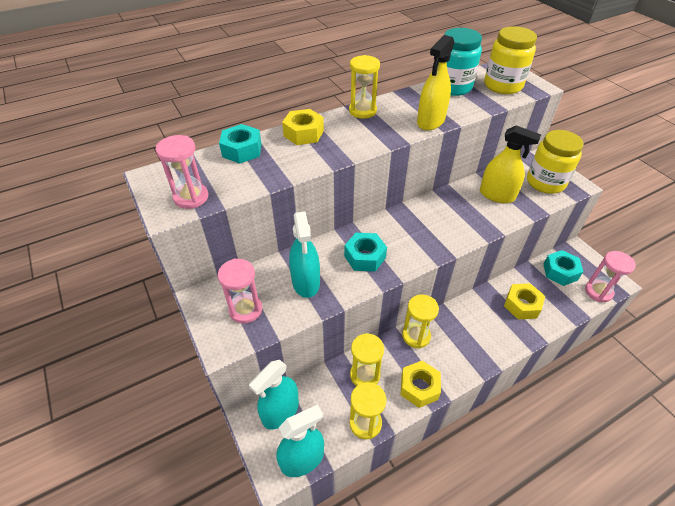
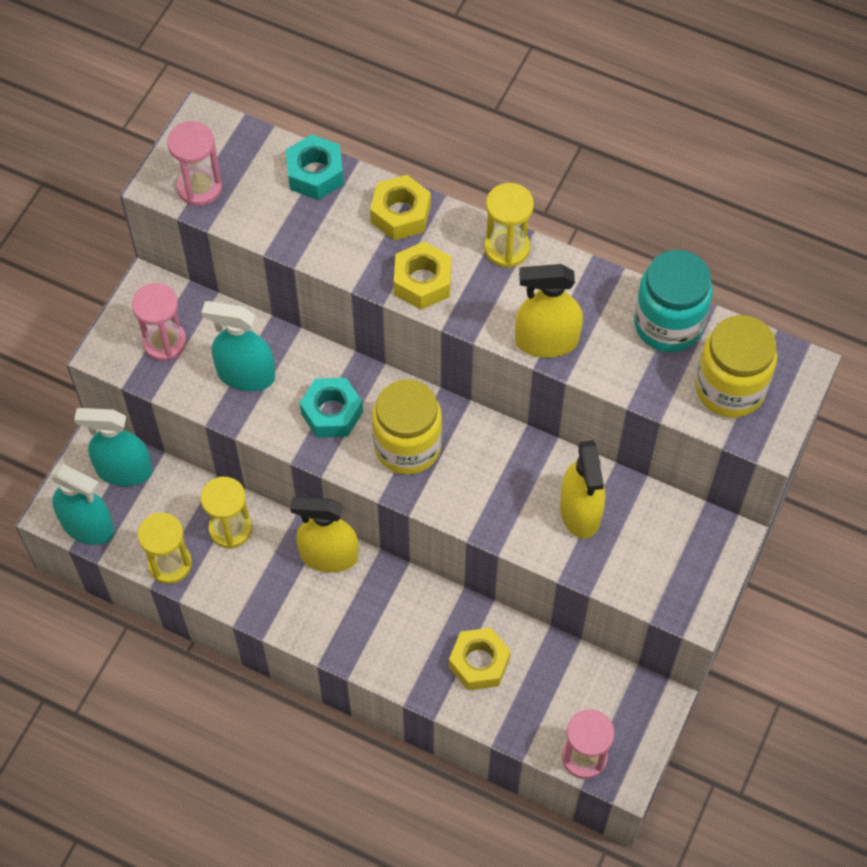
camera: 55 degrees right, 15 degrees up
turquoise spray bottle [289,211,320,298] -> turquoise spray bottle turned 60 degrees clockwise [201,301,275,391]
yellow nut [401,361,441,408] -> yellow nut moved to [394,242,451,310]
yellow hourglass [402,294,439,349] -> yellow spray bottle [290,496,358,572]
yellow jar [527,130,584,194] -> yellow jar moved to [372,379,442,475]
turquoise nut [543,250,583,286] -> none

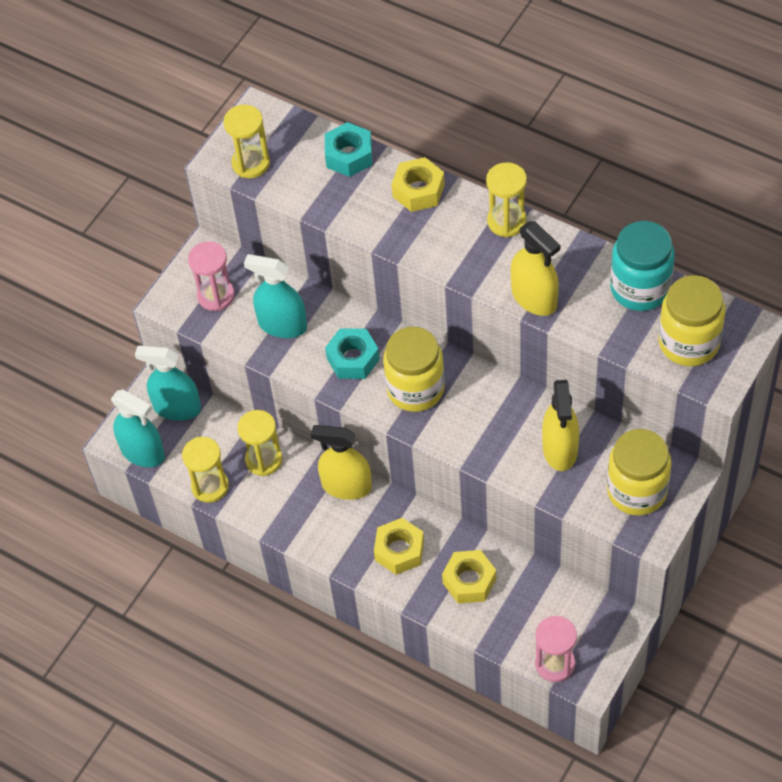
camera: 10 degrees right, 5 degrees down
pink hourglass [167,121,222,206] -> yellow hourglass [223,105,270,178]
yellow nut [394,242,451,310] -> yellow nut moved to [374,518,424,575]
yellow spray bottle [515,264,583,358] -> yellow spray bottle turned 135 degrees counterclockwise [511,222,560,316]
none -> yellow jar [607,429,671,516]

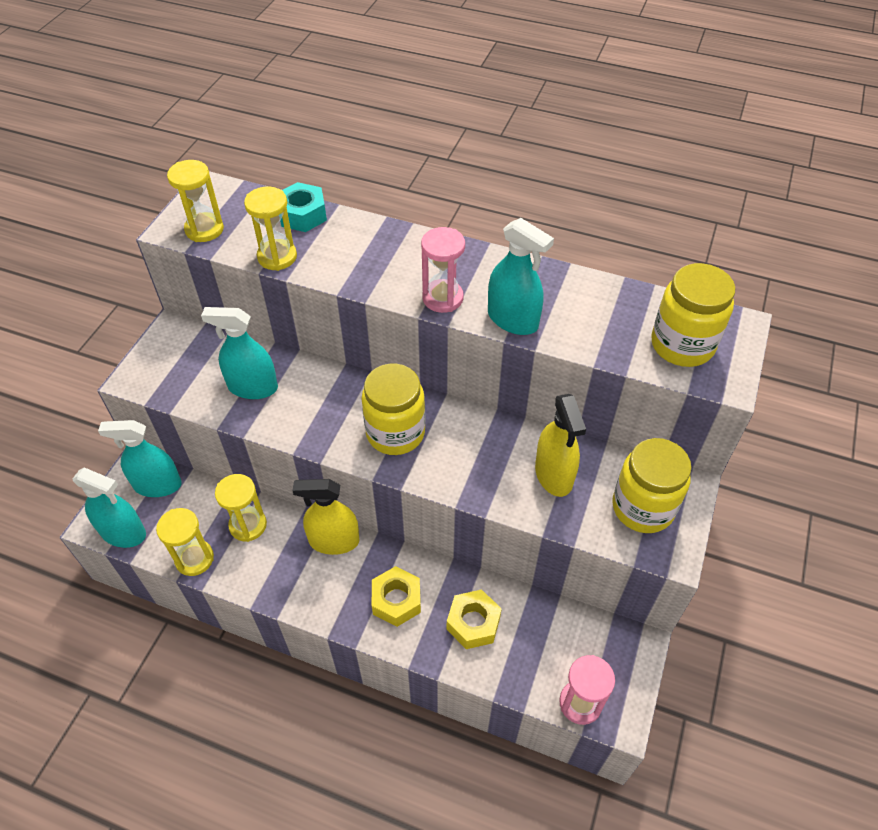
camera: 15 degrees left, 5 degrees down
pink hourglass [188,241,235,311] -> pink hourglass moved to [421,227,465,313]
turquoise nut [325,328,380,379] -> none
yellow nut [392,157,445,212] -> none
yellow hourglass [486,162,527,237] -> yellow hourglass moved to [244,187,297,271]
yellow spray bottle [511,222,560,316] -> turquoise spray bottle [488,218,554,335]
turquoise jar [610,221,675,311] -> none

